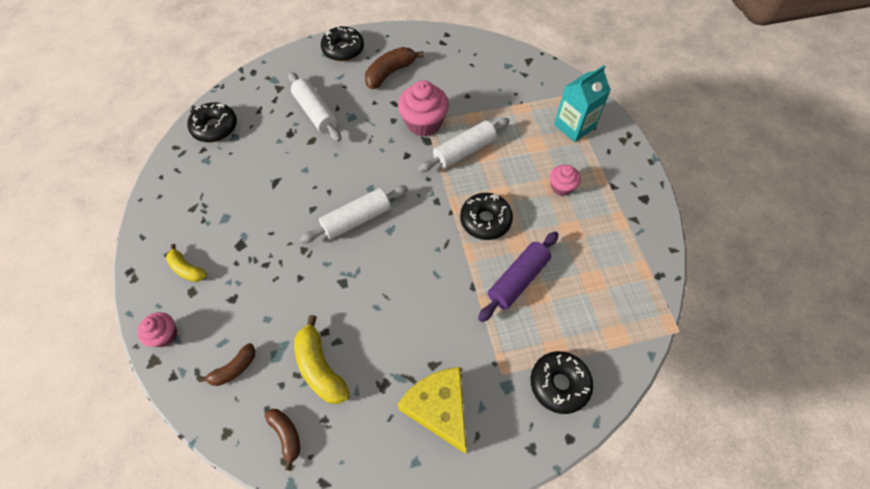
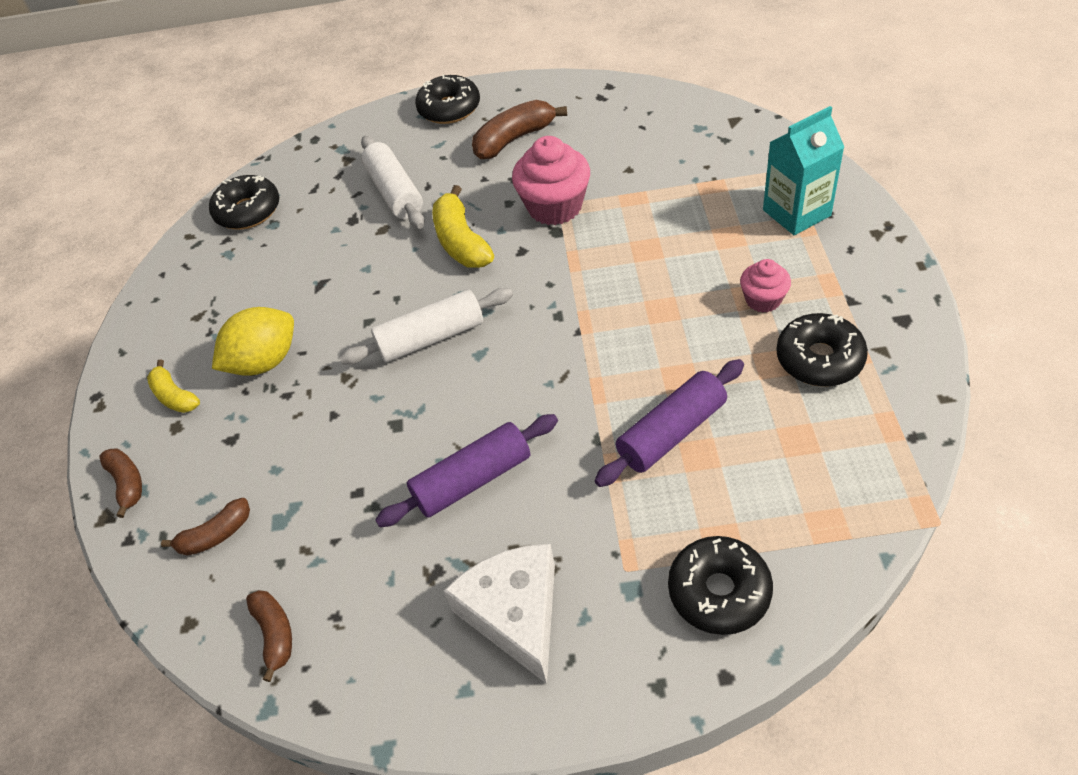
camera: 15 degrees right, 10 degrees down
pink cupcake [137,312,177,347] -> brown banana [99,449,142,518]
yellow banana [294,315,350,404] -> yellow banana moved to [432,185,494,268]
yellow cheese [398,367,467,453] -> white cheese [444,544,555,684]
white rolling pin [418,118,510,172] -> none
black donut [460,193,513,240] -> black donut moved to [776,313,868,387]
none -> yellow lemon [212,307,294,376]
none -> purple rolling pin [375,414,558,527]

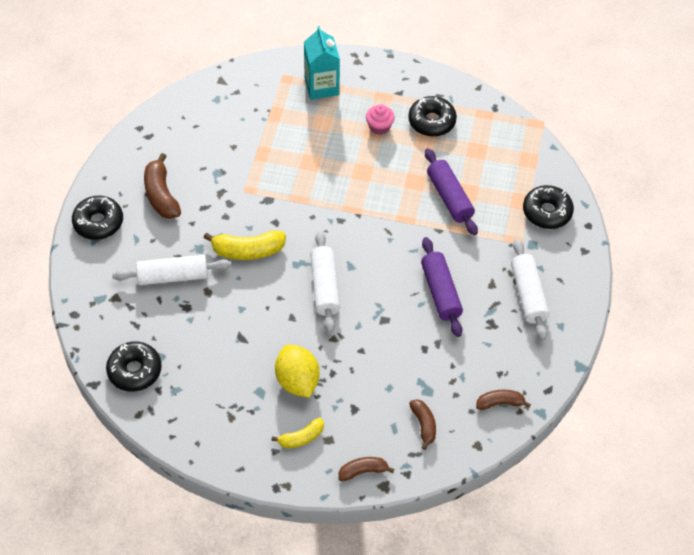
camera: 80 degrees left, 5 degrees up
white cheese [444,544,555,684] -> white rolling pin [511,239,549,340]
pink cupcake [512,136,590,225] -> none

